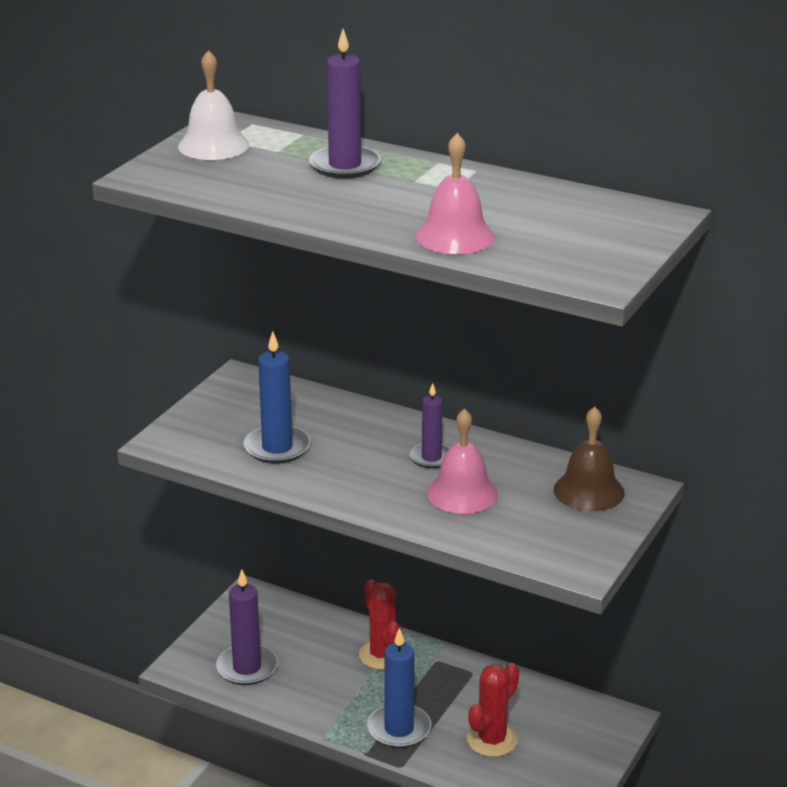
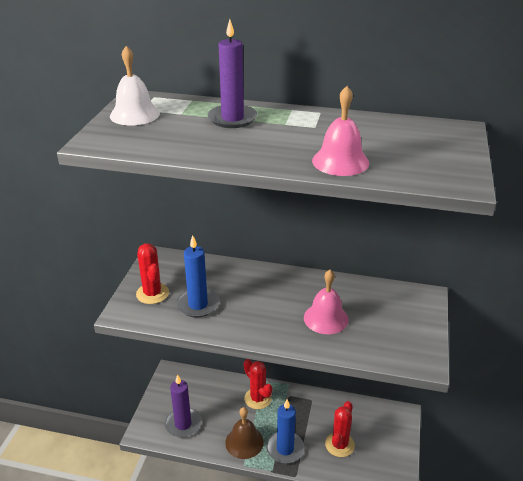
camera: 15 degrees left, 5 degrees up
purple candle [410,383,449,469] -> none
brown bell [554,406,625,511] -> brown bell moved to [225,407,264,459]
none -> red cactus [136,243,169,304]

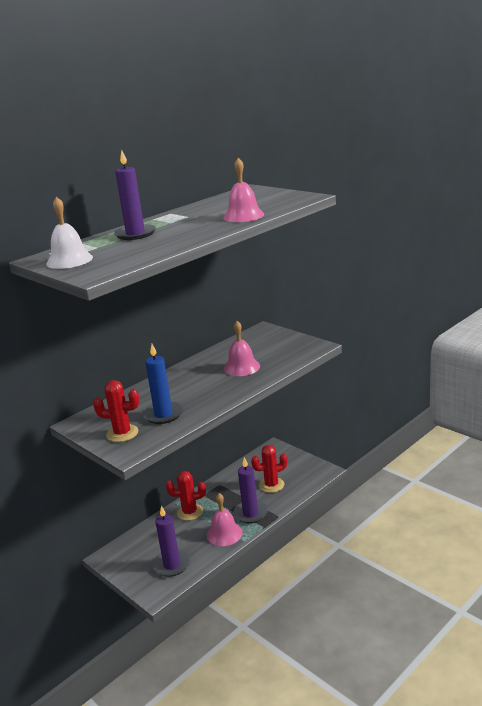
camera: 55 degrees left, 10 degrees down
brown bell [225,407,264,459] -> pink bell [207,493,242,546]
blue candle [266,400,304,463] -> purple candle [233,457,268,523]
red cactus [325,401,355,457] -> red cactus turned 75 degrees counterclockwise [251,445,288,493]

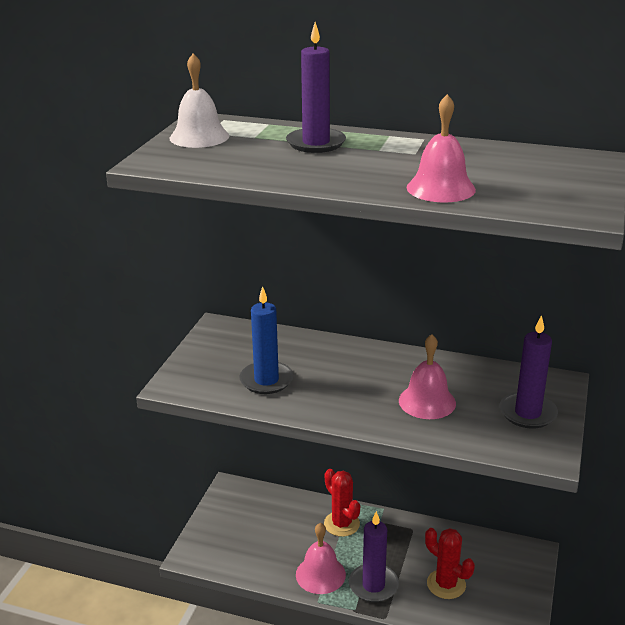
camera: 60 degrees right, 5 degrees up
red cactus [93,380,139,442] -> none
purple candle [153,506,190,577] -> purple candle moved to [500,315,558,429]

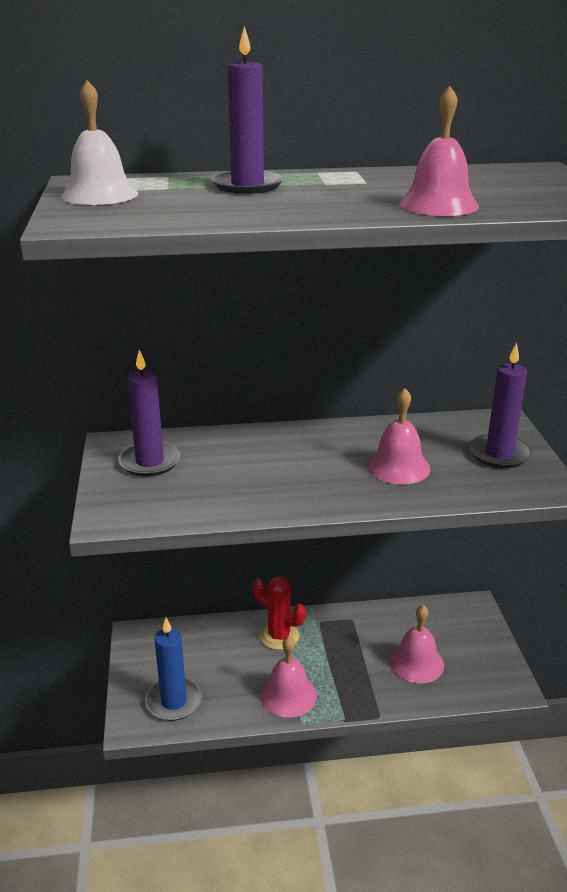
camera: 25 degrees left, 0 degrees up
blue candle [239,286,294,394] -> blue candle moved to [145,618,202,721]
purple candle [349,511,399,602] -> purple candle moved to [118,349,181,477]
red cactus [425,528,475,599] -> pink bell [389,605,444,683]

